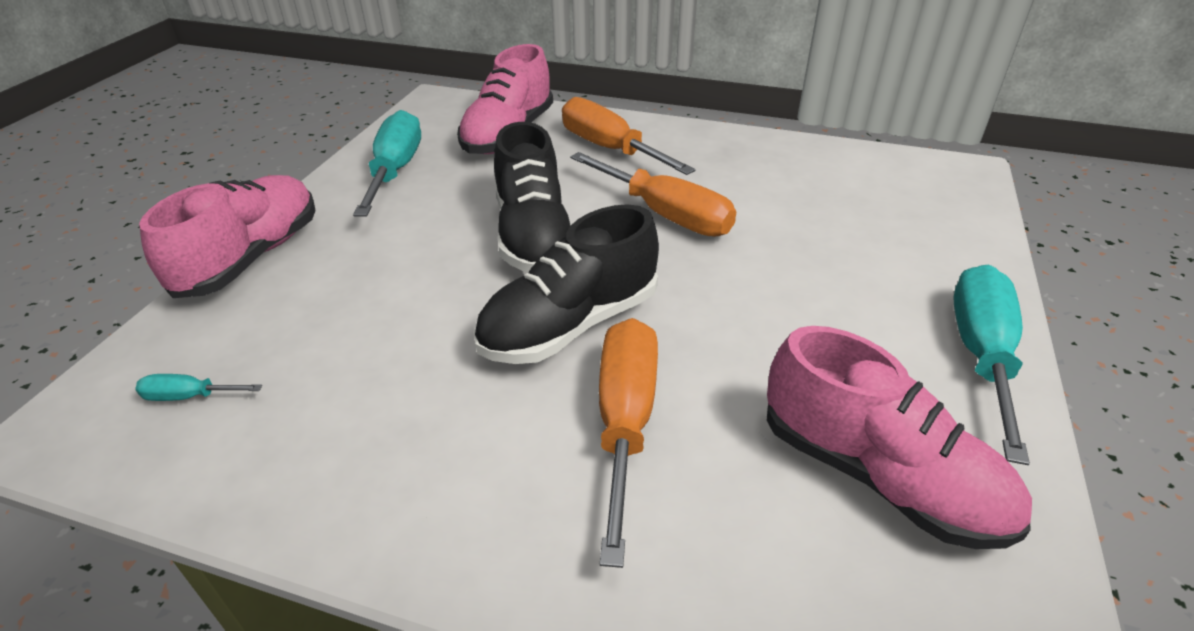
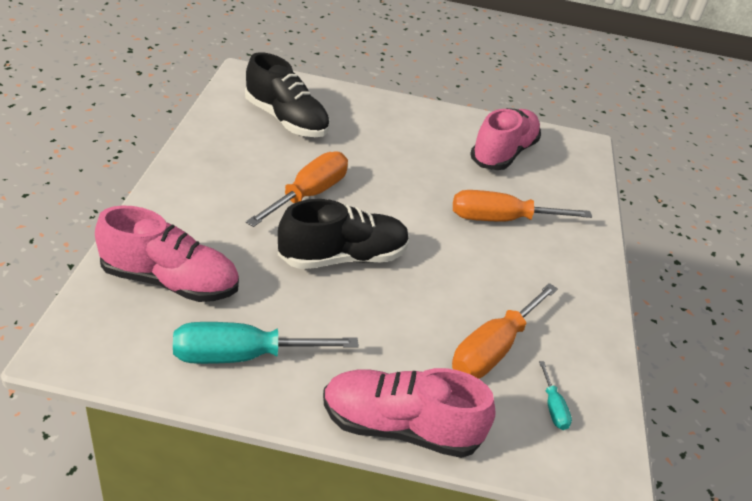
camera: 105 degrees left, 0 degrees up
black shoe [473,204,659,364] -> black shoe moved to [245,52,330,137]
orange screwdriver [562,97,696,175] -> orange screwdriver moved to [452,283,558,379]
turquoise screwdriver [953,265,1030,465] -> none

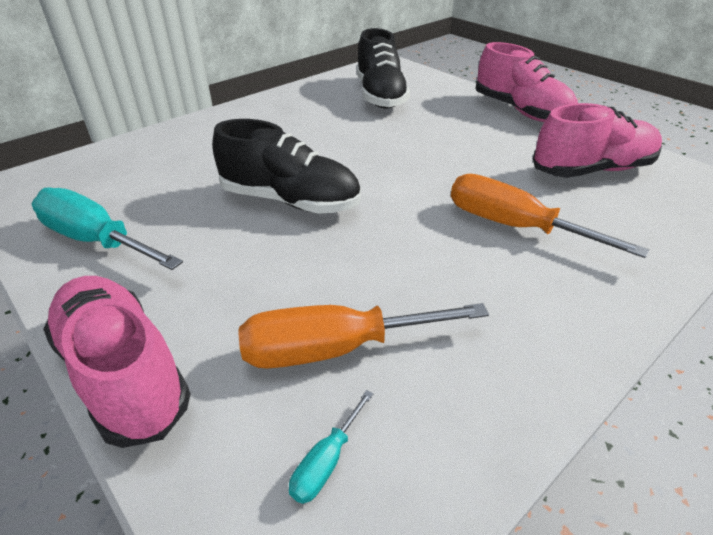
camera: 45 degrees right, 0 degrees up
pink shoe [95,205,239,302] -> pink shoe moved to [475,42,578,122]
orange screwdriver [246,151,348,227] -> none

